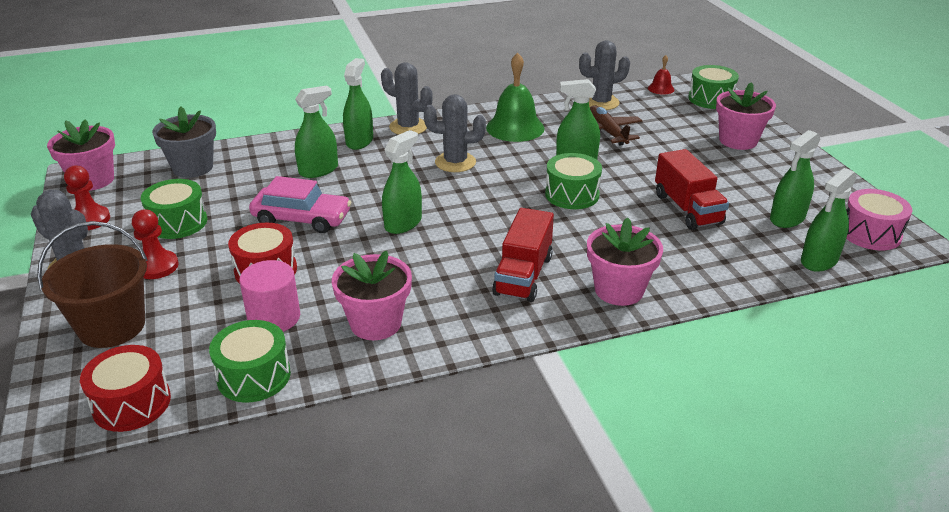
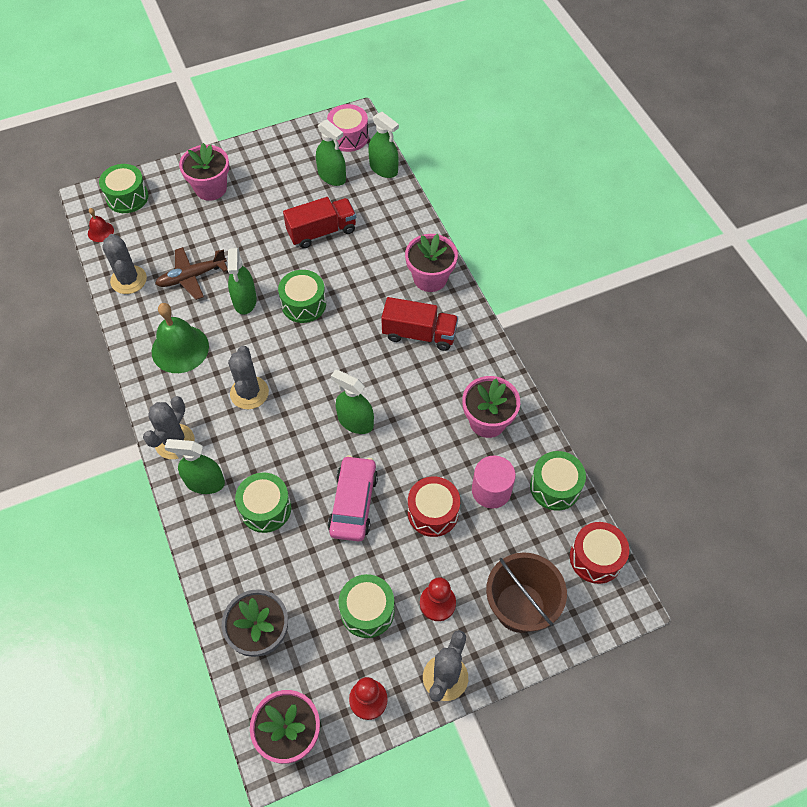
camera: 95 degrees left, 25 degrees up
green spray bottle [295,85,338,178] -> green drum [235,472,291,533]

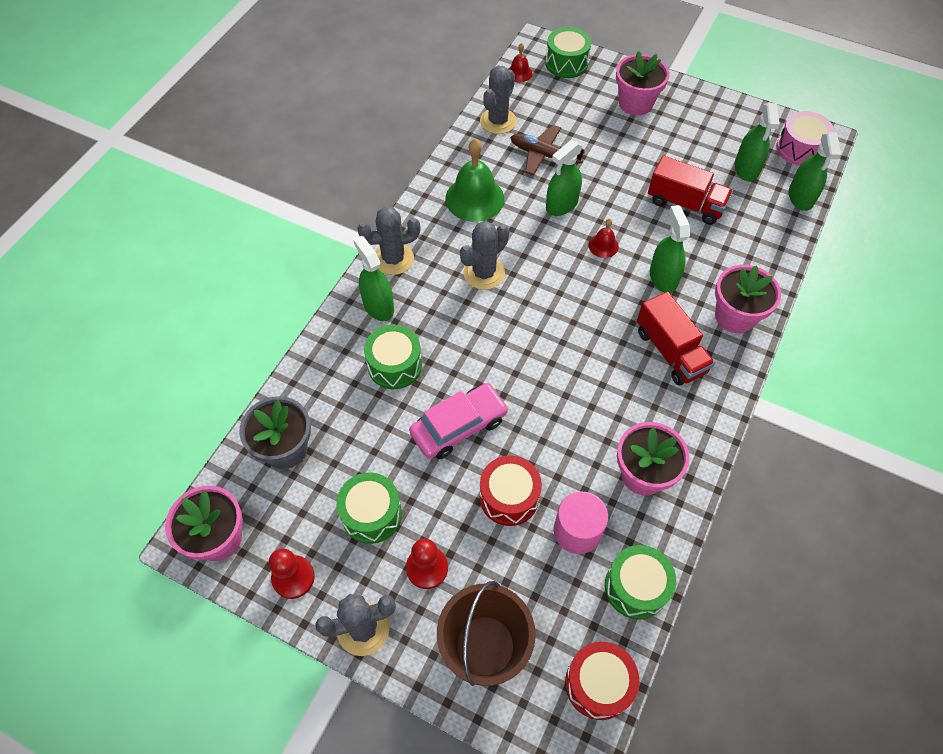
camera: 50 degrees right, 0 degrees up
green drum [278,270,326,323] -> red bell [588,219,619,258]
green spray bottle [331,369,374,434] -> green spray bottle moved to [650,205,690,293]

